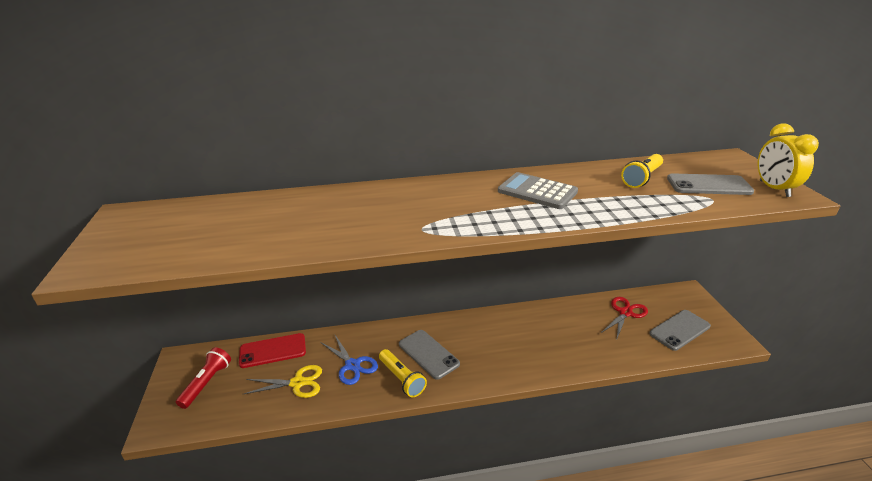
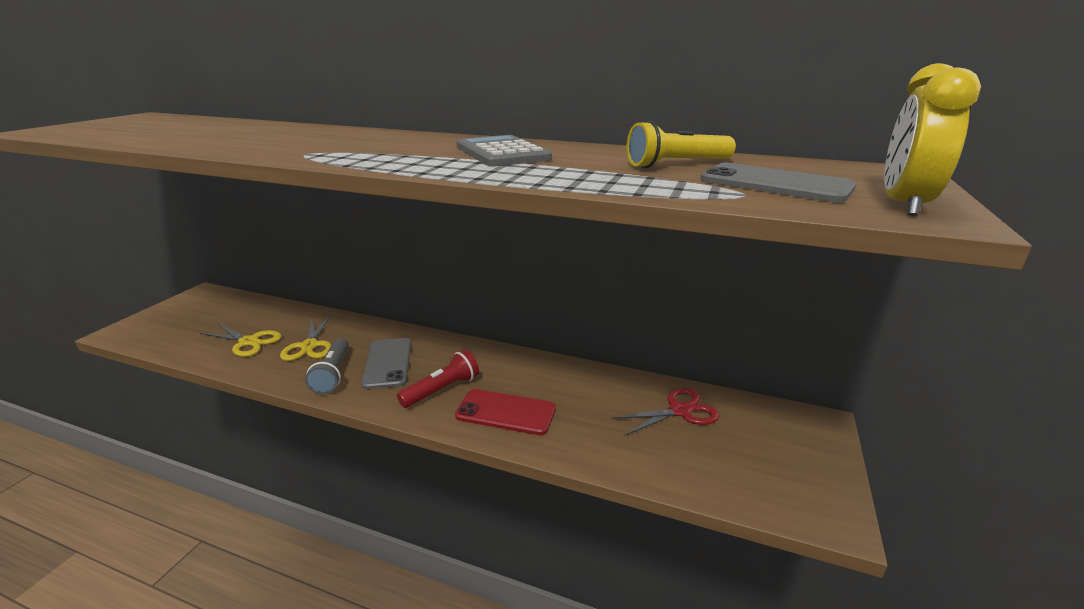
camera: 30 degrees right, 5 degrees down
red flashlight [176,347,231,409] -> red flashlight moved to [397,350,479,408]
red phone [239,333,306,368] -> red phone moved to [455,389,556,435]
blue scissors [320,335,378,385] -> yellow scissors [280,315,331,361]
yellow flashlight [379,349,427,397] -> grey flashlight [305,338,349,394]
grey phone [649,310,711,351] -> none

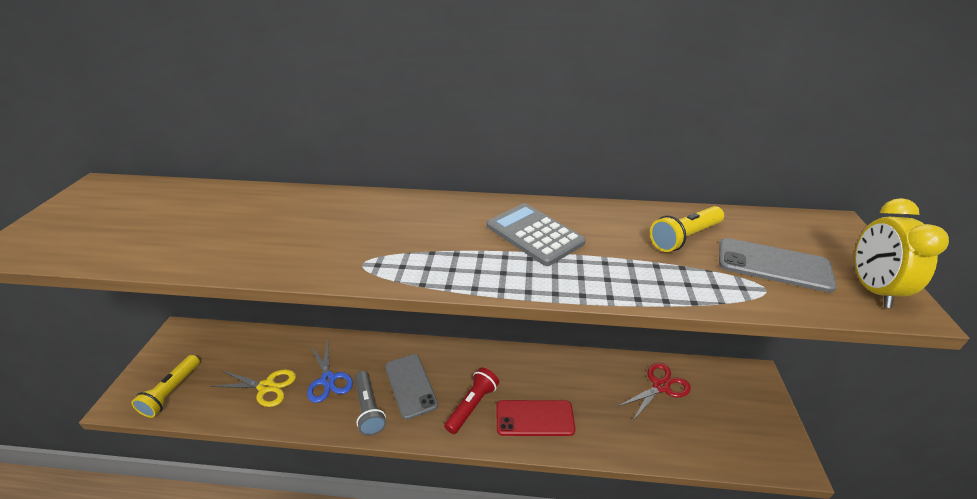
camera: 15 degrees left, 10 degrees up
yellow scissors [280,315,331,361] -> blue scissors [307,340,353,403]
none -> yellow flashlight [131,355,200,418]

